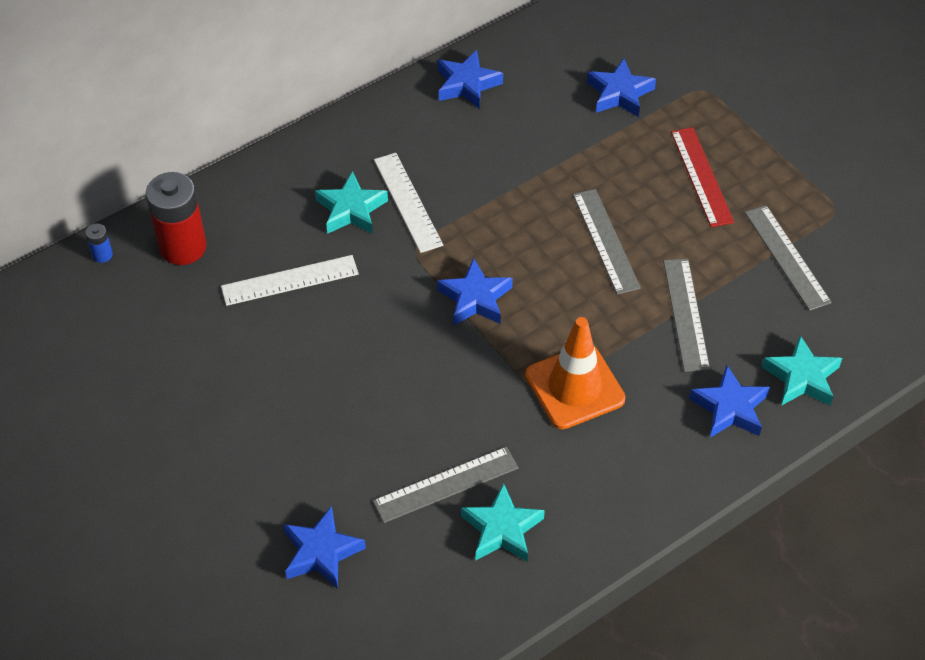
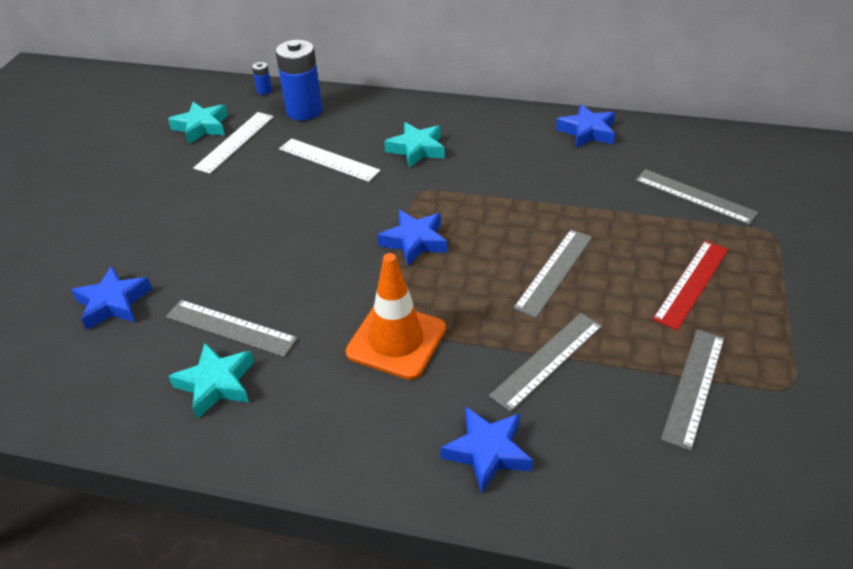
camera: 50 degrees right, 10 degrees down
red battery [146,172,206,265] -> blue battery [276,40,322,121]
white ruler [374,153,443,253] -> white ruler moved to [193,112,274,174]
blue star [587,58,656,117] -> grey ruler [635,169,759,225]
turquoise star [762,335,842,406] -> turquoise star moved to [168,102,228,144]

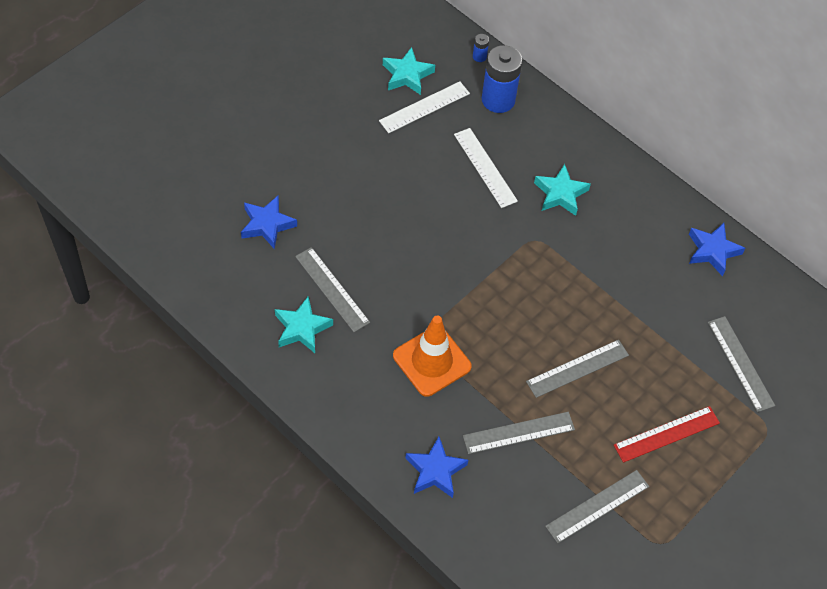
camera: 25 degrees right, 15 degrees up
blue star [377,210,448,266] -> none

